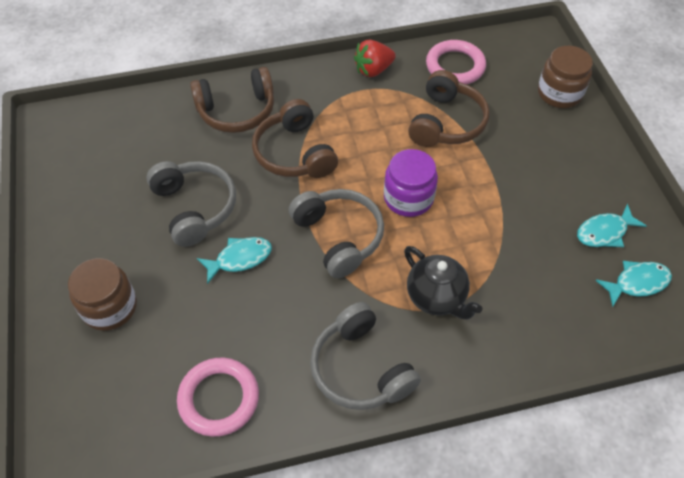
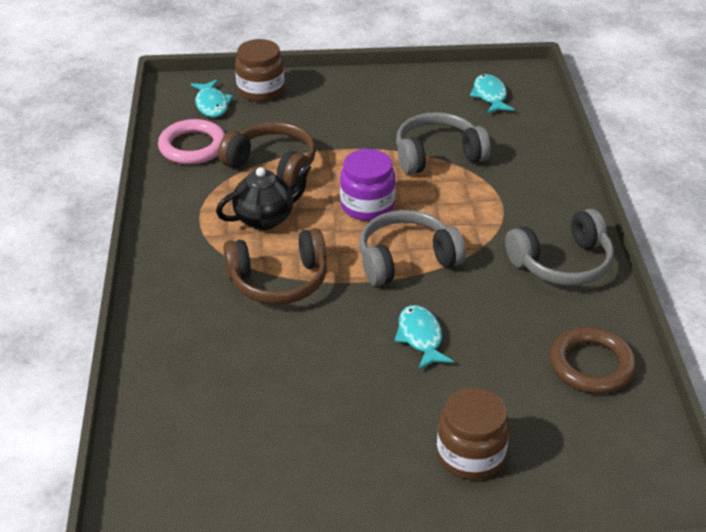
camera: 80 degrees left, 15 degrees down
grey headphones [146,161,236,247] -> grey headphones moved to [396,112,491,175]
pink ring [177,358,259,437] -> brown ring [550,327,637,394]
brown headphones [190,67,274,133] -> none
red strawberry [354,39,396,77] -> none
black teapot [404,246,482,319] -> black teapot moved to [216,163,311,230]
turquoise fish [577,204,647,247] -> turquoise fish moved to [191,80,233,117]

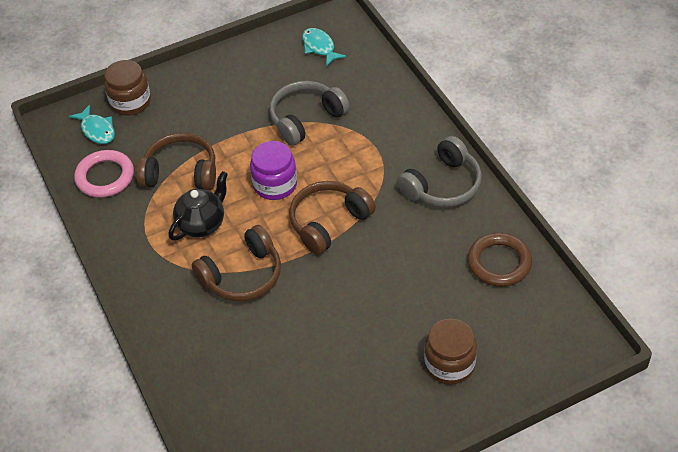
camera: 20 degrees left, 10 degrees up
grey headphones [359,210,466,286] -> brown headphones [289,181,376,255]
turquoise fish [395,305,454,370] -> none

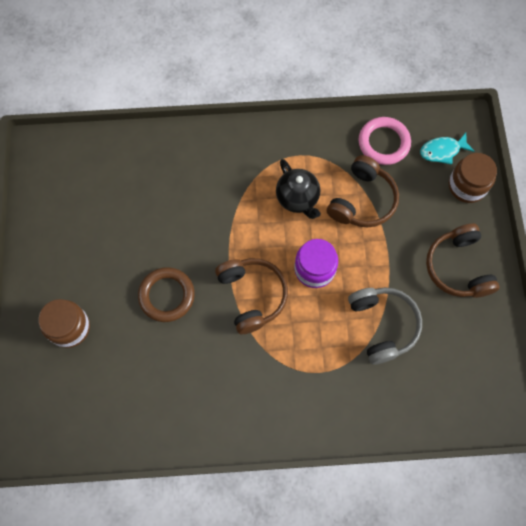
camera: 110 degrees right, 20 degrees up
brown headphones [192,225,281,301] -> brown headphones moved to [426,224,500,298]
turquoise fish [302,28,346,67] -> none
grey headphones [397,136,482,207] -> none
brown ring [467,232,532,287] -> brown ring moved to [138,267,195,322]

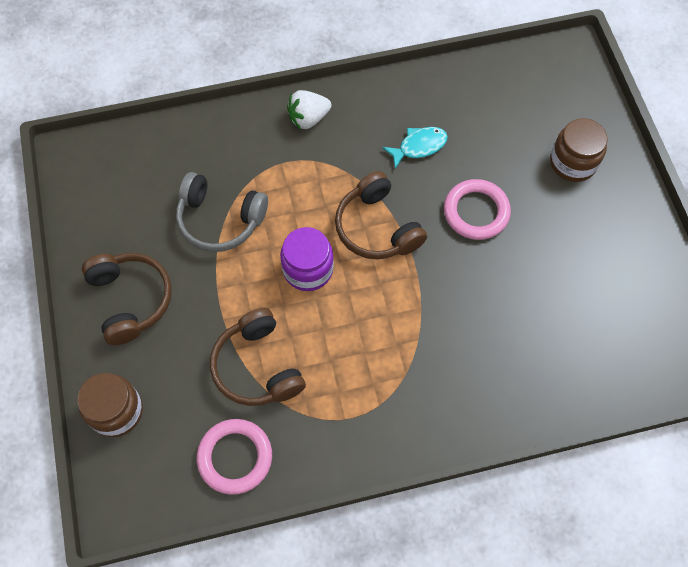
camera: 170 degrees right, 5 degrees down
brown ring [138,267,195,322] -> pink ring [444,179,511,240]
black teapot [276,159,321,219] -> none
brown headphones [327,155,399,228] -> brown headphones turned 45 degrees counterclockwise [210,308,306,406]
grey headphones [348,287,422,365] -> grey headphones turned 45 degrees counterclockwise [176,172,268,252]
turquoise fish [420,133,475,165] -> turquoise fish moved to [382,127,448,169]
none -> white strawberry [287,90,332,129]

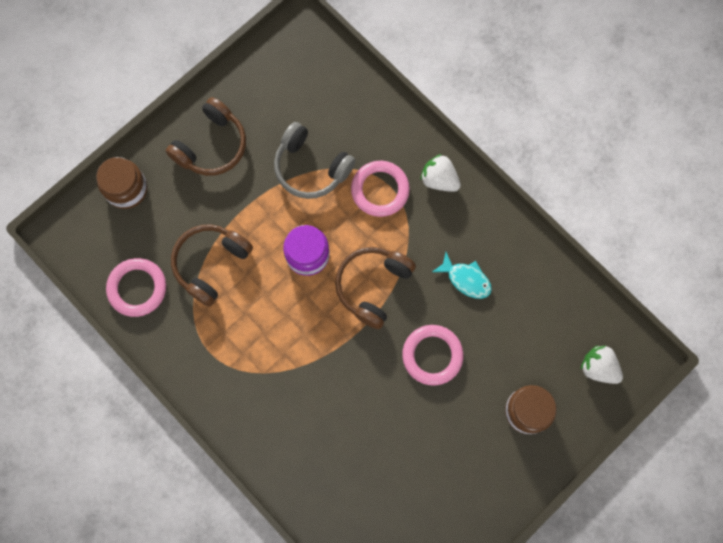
camera: 60 degrees right, 10 degrees up
grey headphones [176,172,268,252] -> grey headphones turned 45 degrees counterclockwise [274,122,355,199]
none -> pink ring [351,161,410,217]
none -> white strawberry [580,345,623,384]

